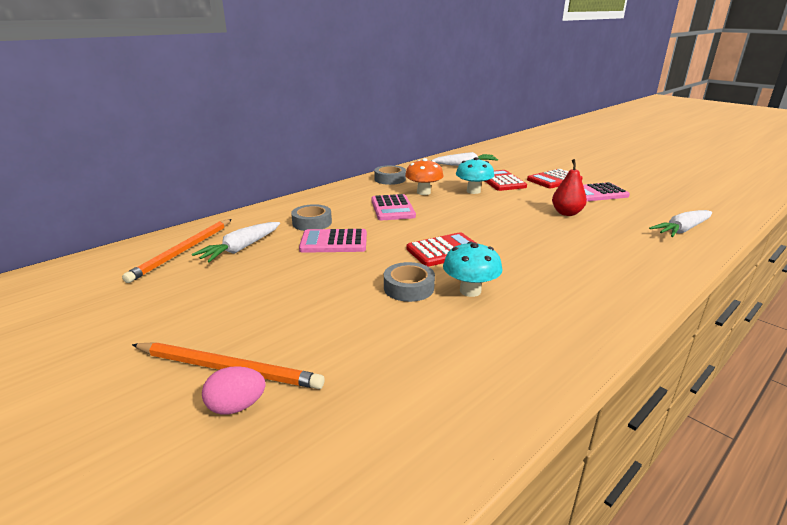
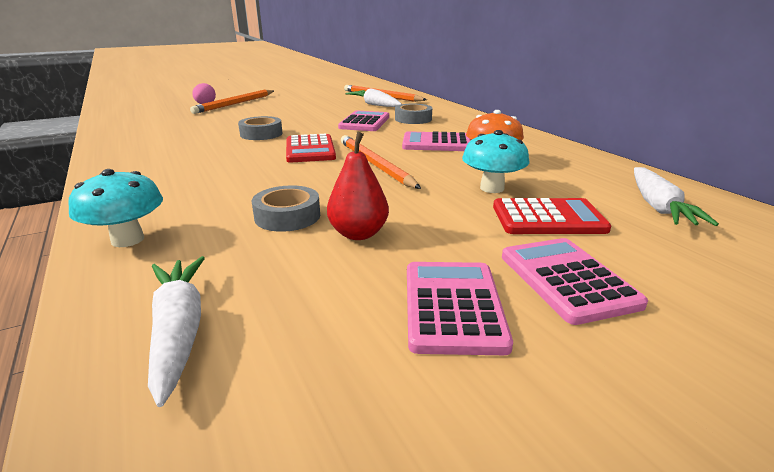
camera: 105 degrees right, 0 degrees up
grey tape [374,165,406,185] -> grey tape moved to [252,186,320,232]
turquoise mushroom [443,241,503,297] -> turquoise mushroom moved to [68,169,163,247]
red calculator [527,169,583,188] -> pink calculator [502,238,648,325]
none -> orange pencil [341,135,421,189]

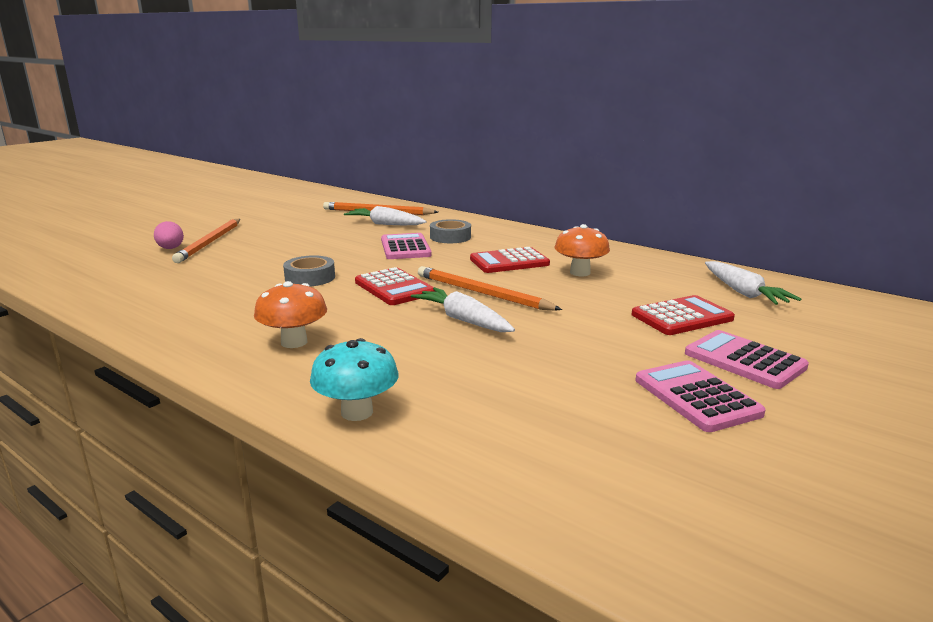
camera: 25 degrees left, 5 degrees down
white carrot [148,256,205,407] -> white carrot moved to [411,287,515,332]
grey tape [252,186,320,232] -> none
red pear [327,132,389,240] -> none
pink calculator [402,131,471,151] -> red calculator [470,247,550,273]
turquoise mushroom [462,130,529,193] -> none
none -> orange mushroom [254,281,327,348]

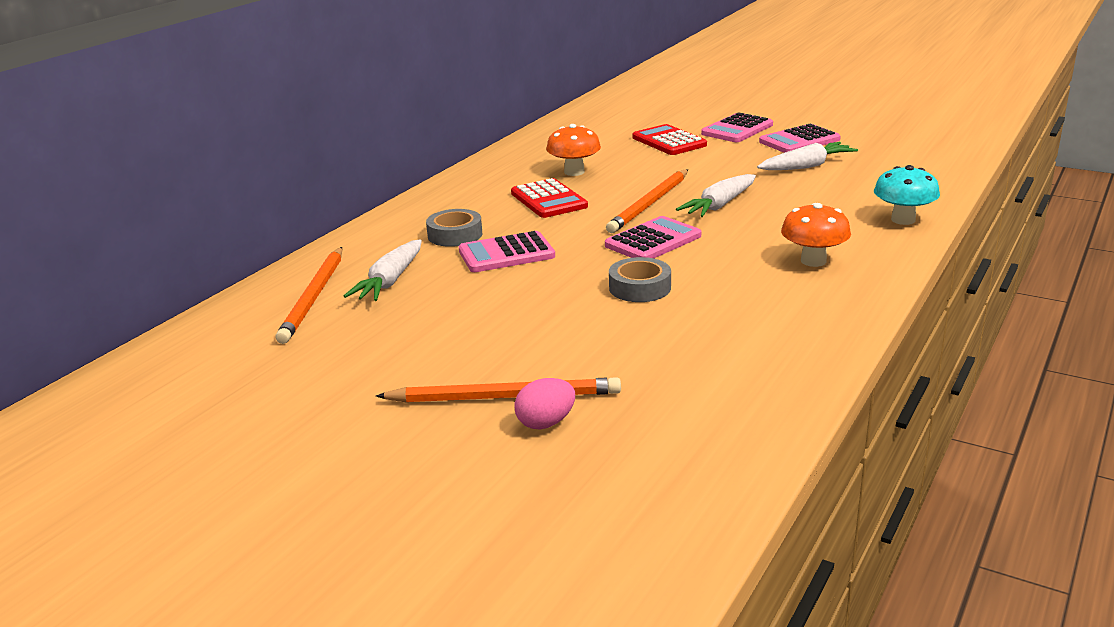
camera: 95 degrees left, 5 degrees up
red calculator [355,267,435,305] -> pink calculator [605,216,701,258]
white carrot [705,261,801,305] -> white carrot moved to [757,142,858,170]

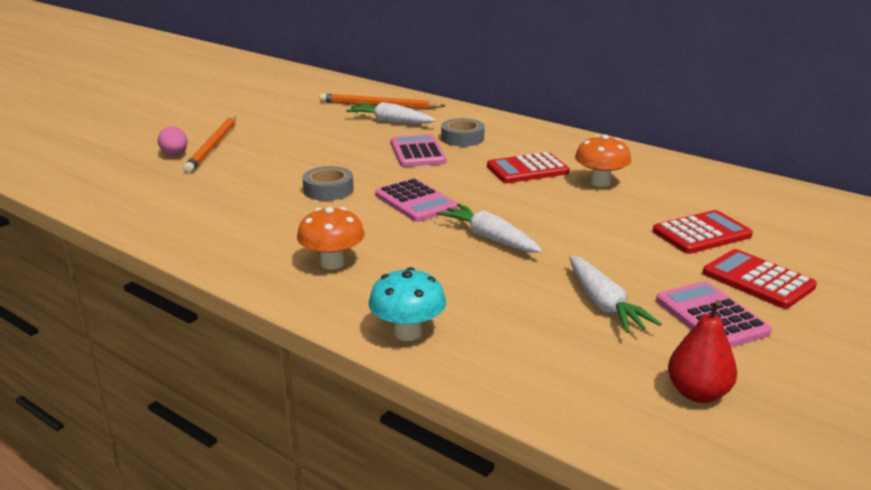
camera: 95 degrees right, 0 degrees up
orange pencil [606,169,688,233] -> none
pink calculator [701,112,773,142] -> red calculator [703,249,817,309]
none -> red pear [668,300,737,403]

